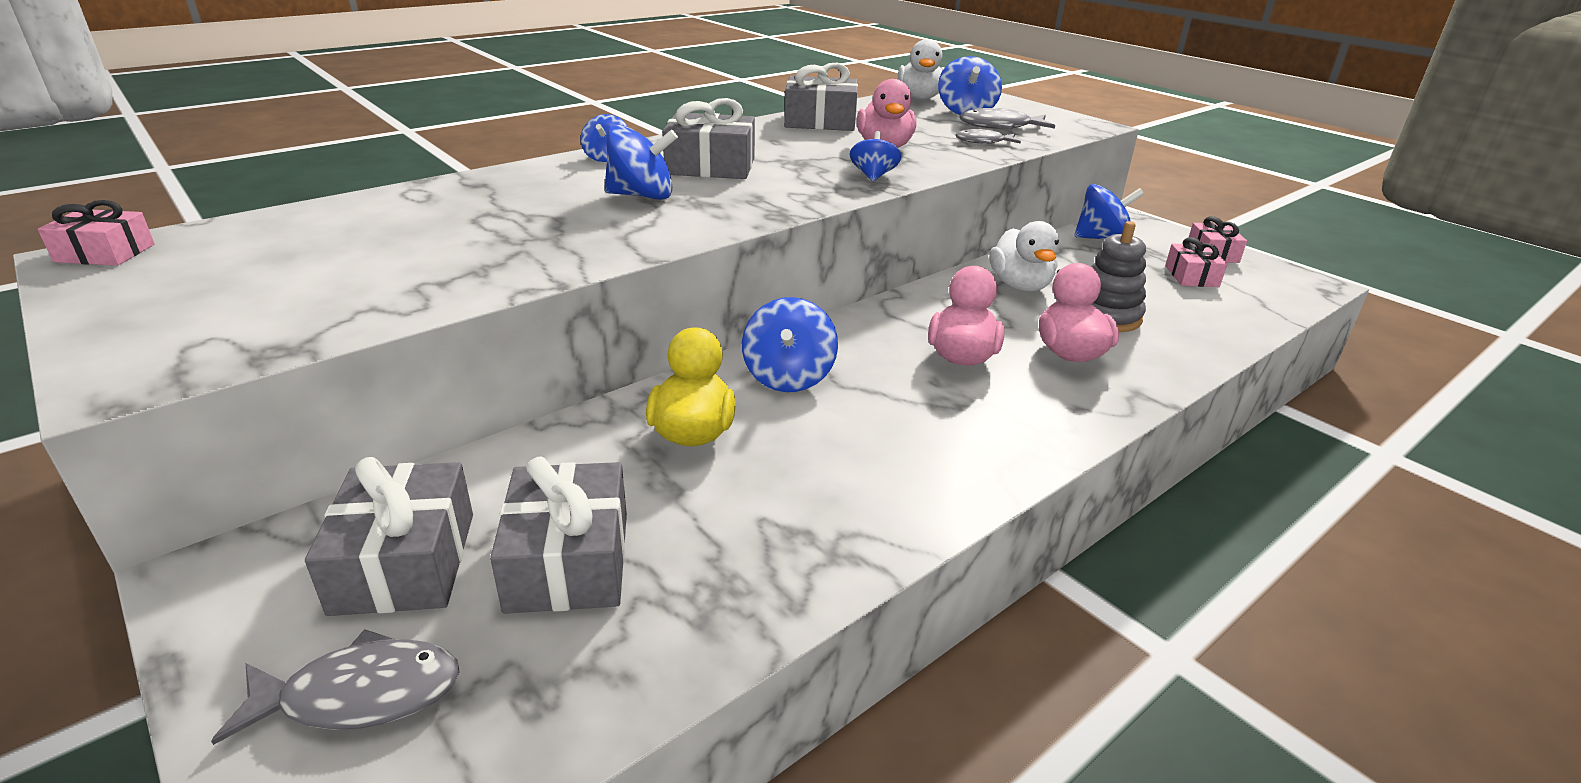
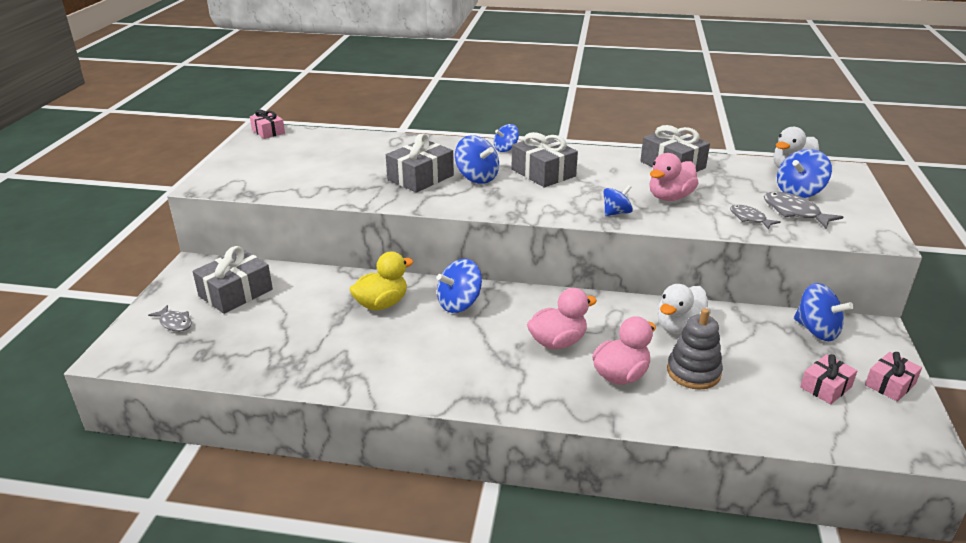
camera: 50 degrees right, 0 degrees up
grey fish [211,629,459,745] -> grey fish [148,305,192,332], size x0.65
grey gift [490,456,627,614] -> grey gift moved to [386,133,454,193]

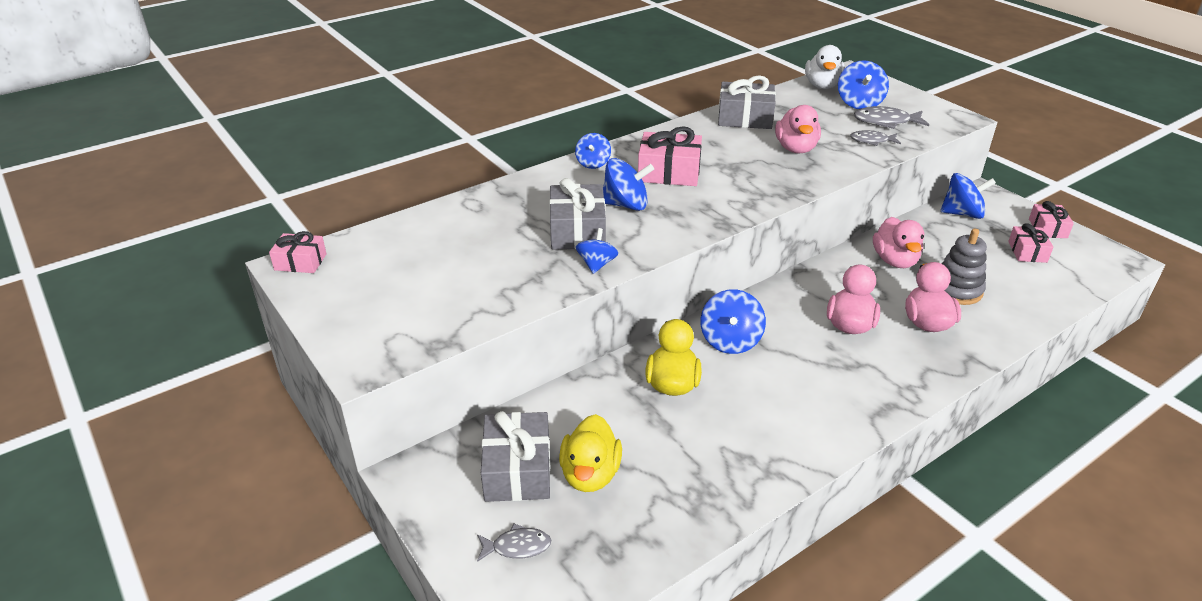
camera: 45 degrees left, 5 degrees up
grey gift [511,132,578,187] -> pink gift [638,126,702,186]
blue spinning top [603,185,633,216] -> blue spinning top moved to [576,228,618,274]
white duck [657,284,711,334] -> pink duck [873,217,924,268]
none -> yellow duck [559,414,622,492]

